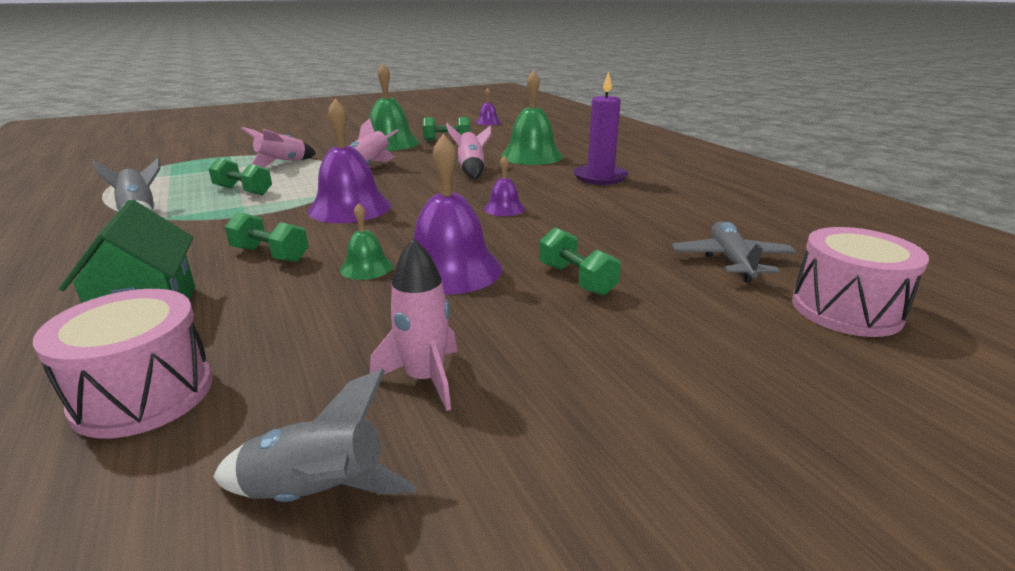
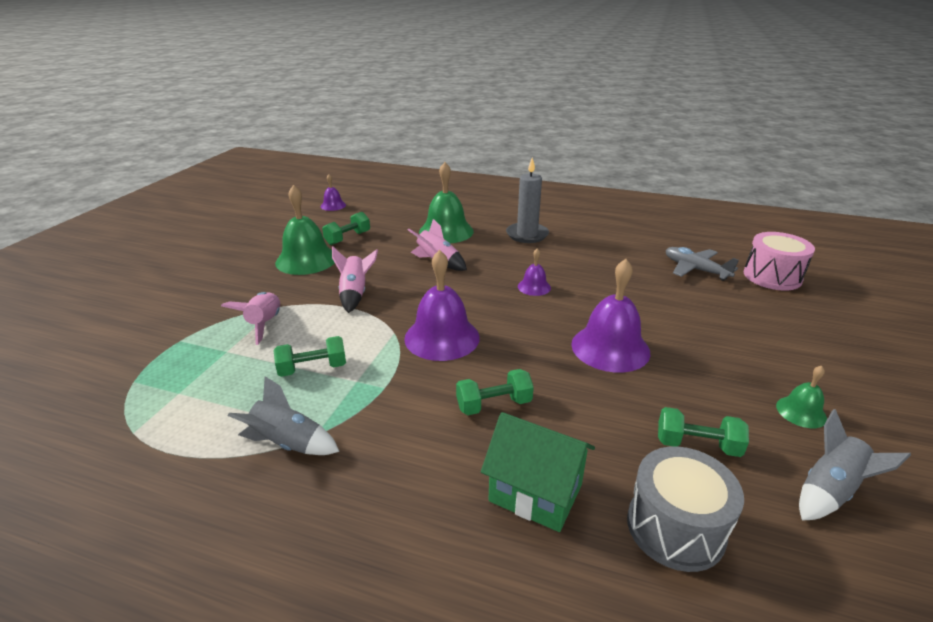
camera: 45 degrees left, 5 degrees up
pink drum [33,289,212,439] -> grey drum [627,447,744,572]
green bell [340,203,393,280] -> green bell moved to [776,366,827,428]
pink rocket [370,238,457,411] -> none
green dumbbell [539,227,621,296] -> green dumbbell moved to [658,407,749,457]
purple candle [573,71,628,185] -> grey candle [506,157,549,243]

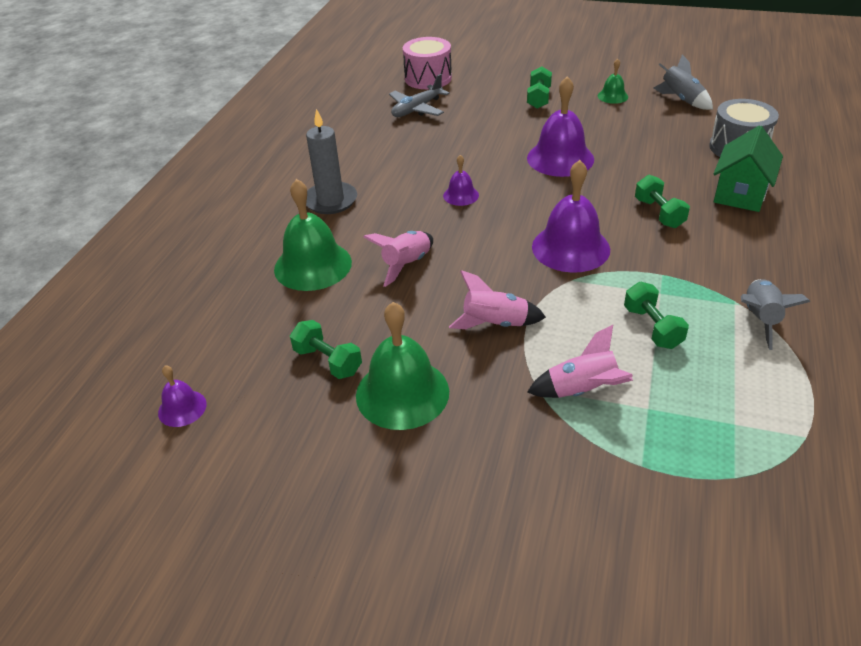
camera: 90 degrees left, 10 degrees up
green dumbbell [658,407,749,457] -> green dumbbell moved to [527,66,552,109]

